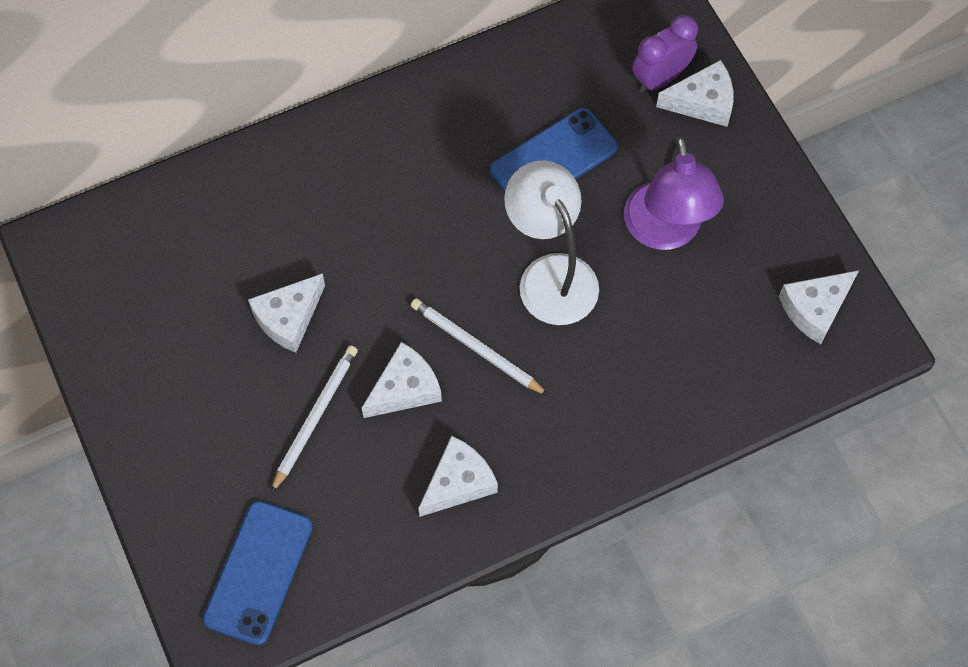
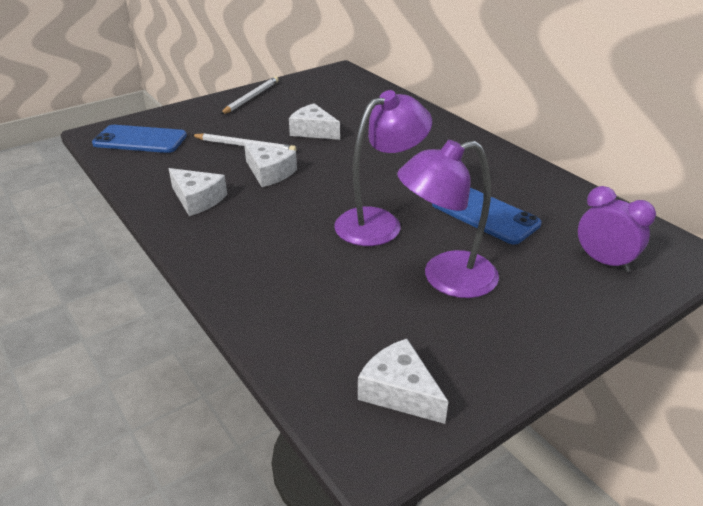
camera: 80 degrees right, 30 degrees down
white pencil [411,298,549,396] -> white pencil moved to [221,76,279,114]
white lamp [504,160,599,325] -> purple lamp [334,90,432,246]
white cheese [656,60,733,127] -> none

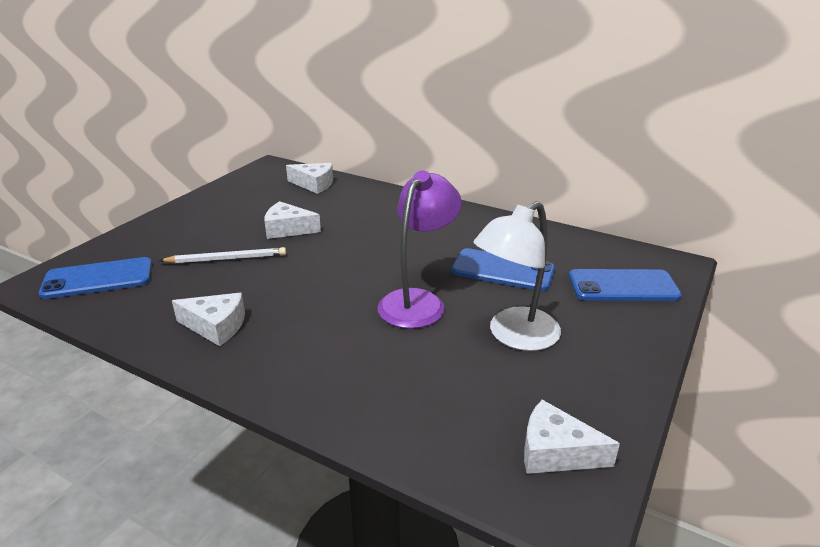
camera: 25 degrees left, 5 degrees down
white pencil [221,76,279,114] -> none
white cheese [244,143,297,187] -> white cheese moved to [286,163,333,194]
purple lamp [397,140,499,298] -> white lamp [474,201,561,351]
purple clock [578,186,656,272] -> blue phone [569,269,682,301]

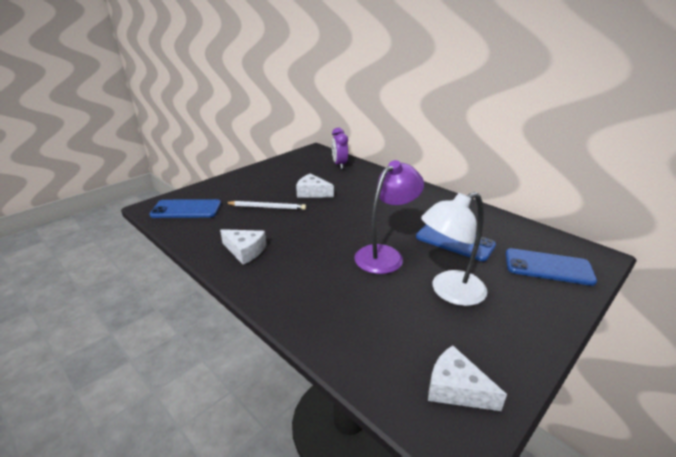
camera: 15 degrees right, 0 degrees up
white cheese [286,163,333,194] -> purple clock [332,128,348,169]

